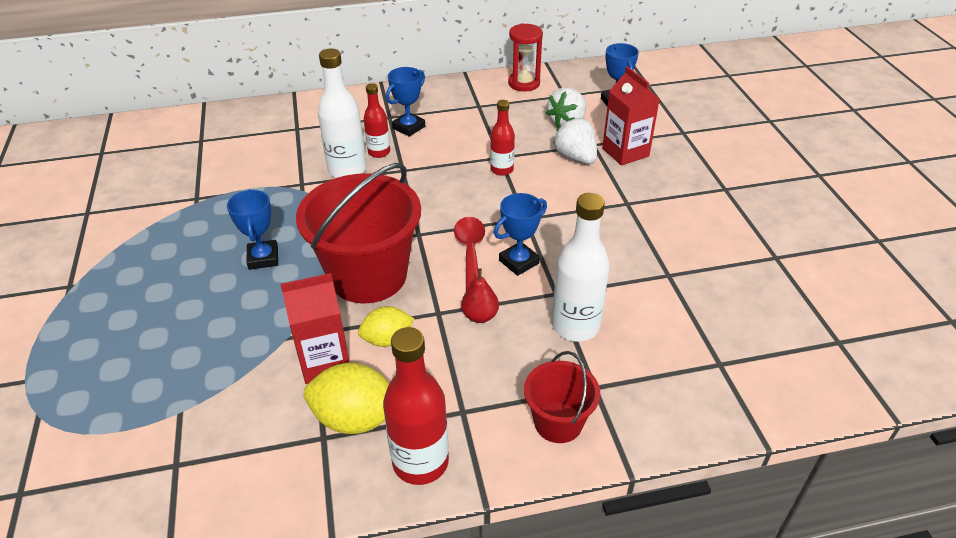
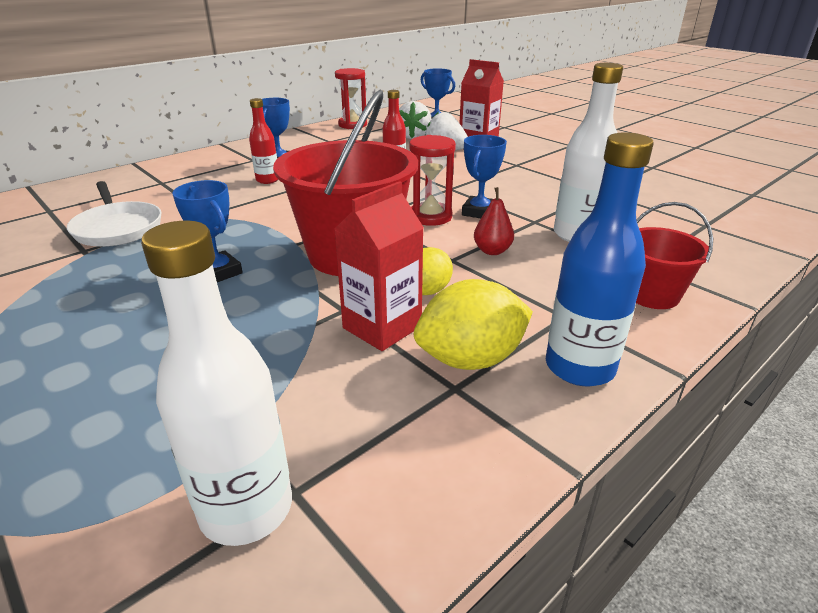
camera: 30 degrees left, 10 degrees down
white bottle [318,48,366,178] -> white bottle moved to [141,221,292,546]
red bottle [383,327,449,485] -> blue bottle [546,132,654,386]
red spoon [454,217,485,292] -> red hourglass [409,135,456,226]
none -> white pan [67,181,162,247]

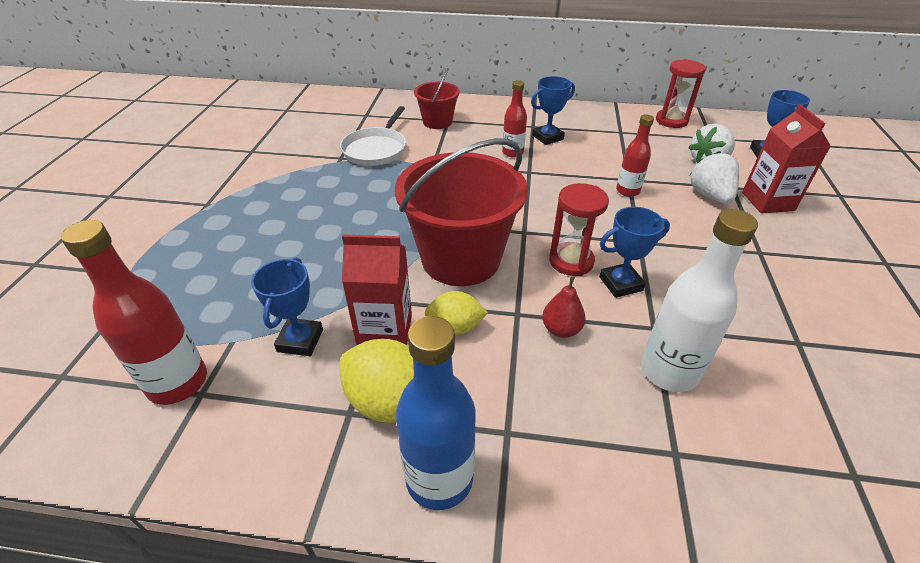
camera: 50 degrees right, 10 degrees up
white bottle [141,221,292,546] -> red bottle [61,220,207,405]
blue trophy [172,180,243,282] -> blue trophy moved to [251,258,323,356]
red bucket [636,202,713,309] -> red bucket moved to [414,68,460,129]

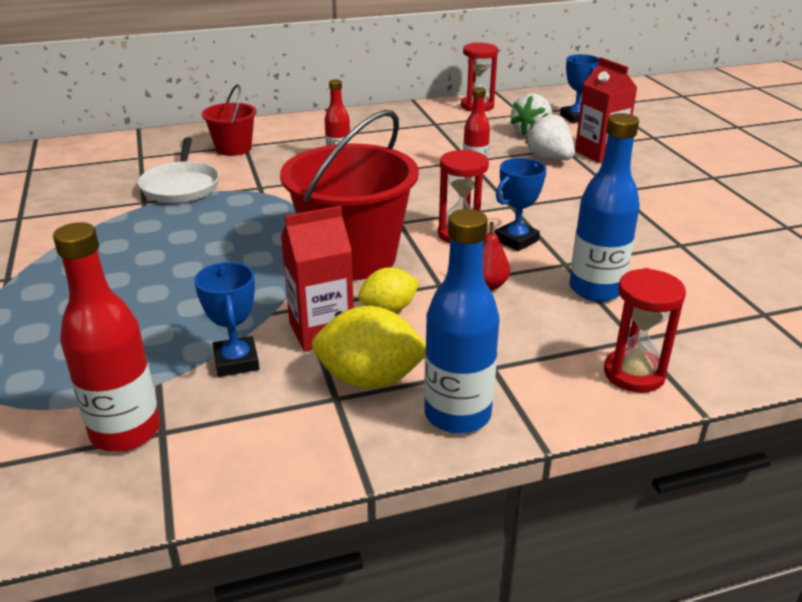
camera: 25 degrees left, 10 degrees down
blue trophy [531,76,575,145] -> none
white bottle [641,209,758,392] -> blue bottle [569,113,640,302]
none -> red hourglass [604,268,686,393]

